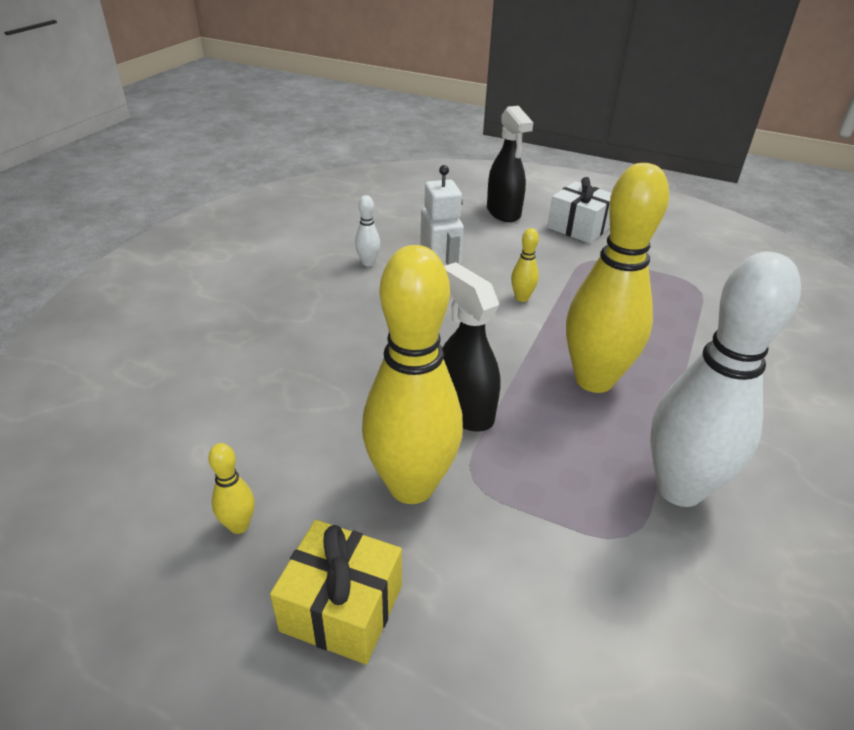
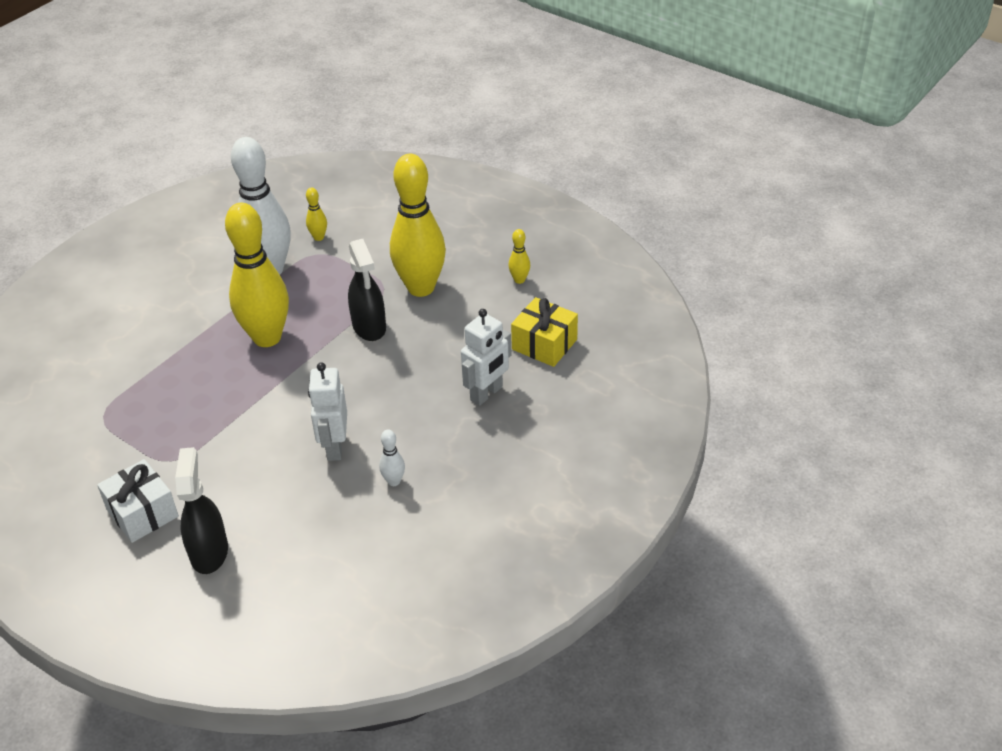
camera: 165 degrees left, 5 degrees up
yellow gift [270,520,402,665] -> yellow gift moved to [511,297,578,367]
yellow bowling pin [511,228,539,302] -> yellow bowling pin moved to [306,187,327,241]
none -> white robot [461,309,511,406]

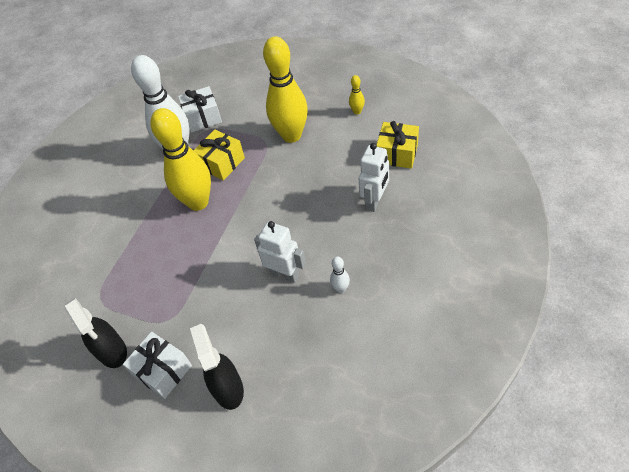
camera: 10 degrees left, 10 degrees up
yellow bowling pin [306,187,327,241] -> white gift [178,86,222,133]
white robot [308,362,347,461] -> white robot turned 135 degrees clockwise [254,221,306,283]
black spray bottle [348,239,386,341] -> black spray bottle moved to [64,298,127,368]
none -> yellow gift [194,130,245,181]

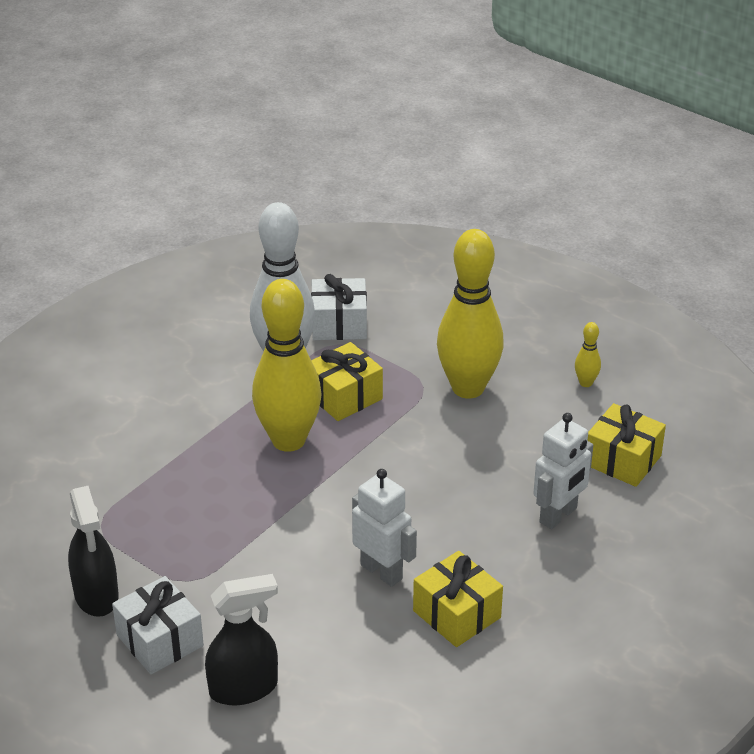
camera: 10 degrees right, 15 degrees down
black spray bottle [190,324,244,410] -> black spray bottle turned 75 degrees clockwise [205,574,278,706]
white bowling pin [330,256,350,293] -> yellow gift [413,551,503,647]

